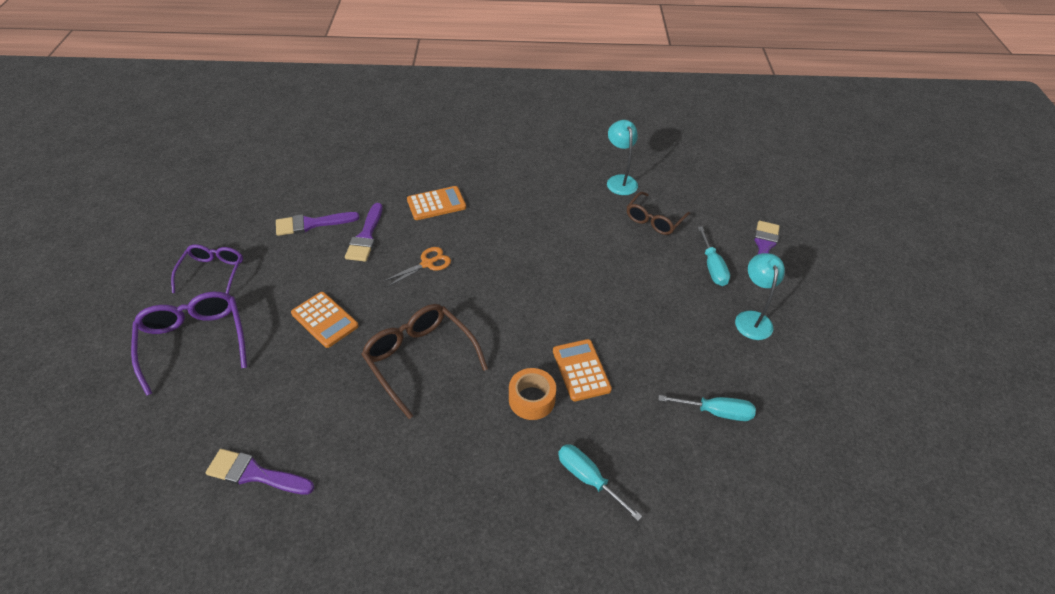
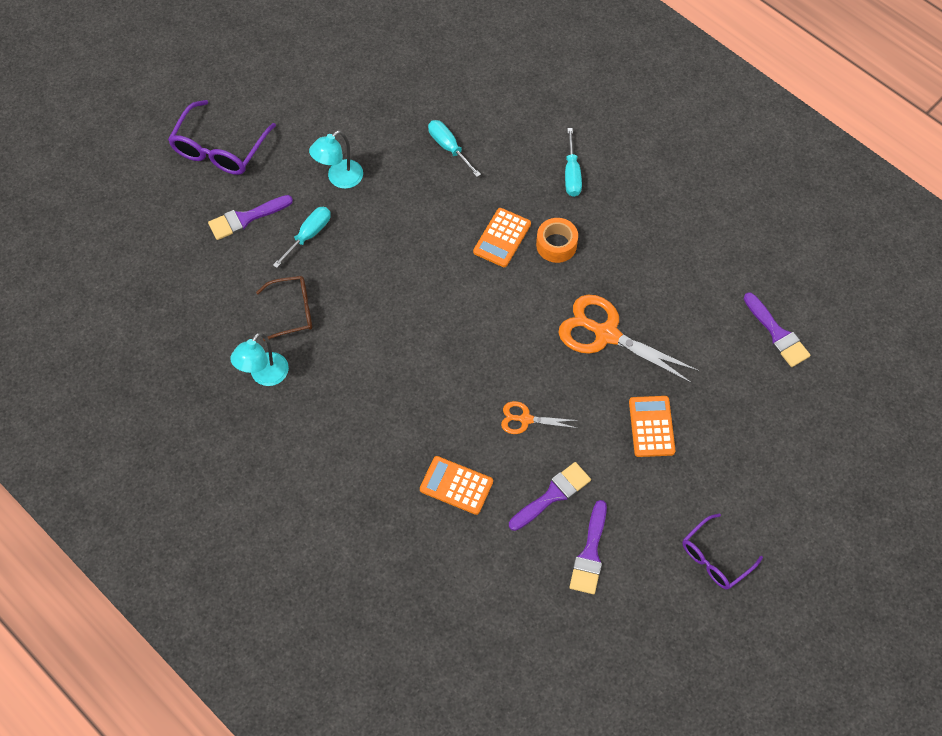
camera: 135 degrees left, 15 degrees up
purple glasses [131,292,247,396] -> purple glasses moved to [168,100,276,175]
purple brush [276,212,359,236] -> purple brush turned 75 degrees clockwise [569,500,607,594]
brown glasses [361,304,488,419] -> orange scissors [558,295,699,383]

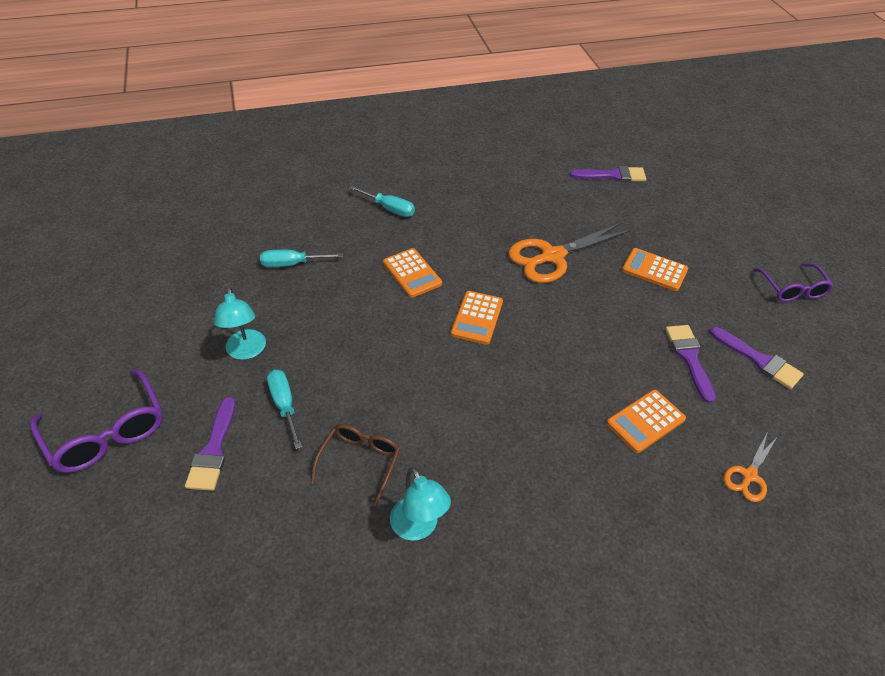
camera: 60 degrees left, 15 degrees down
orange scissors [501,401,579,434] -> orange scissors moved to [723,433,778,502]
orange tape [536,218,578,263] -> none
none -> orange calculator [451,291,503,345]

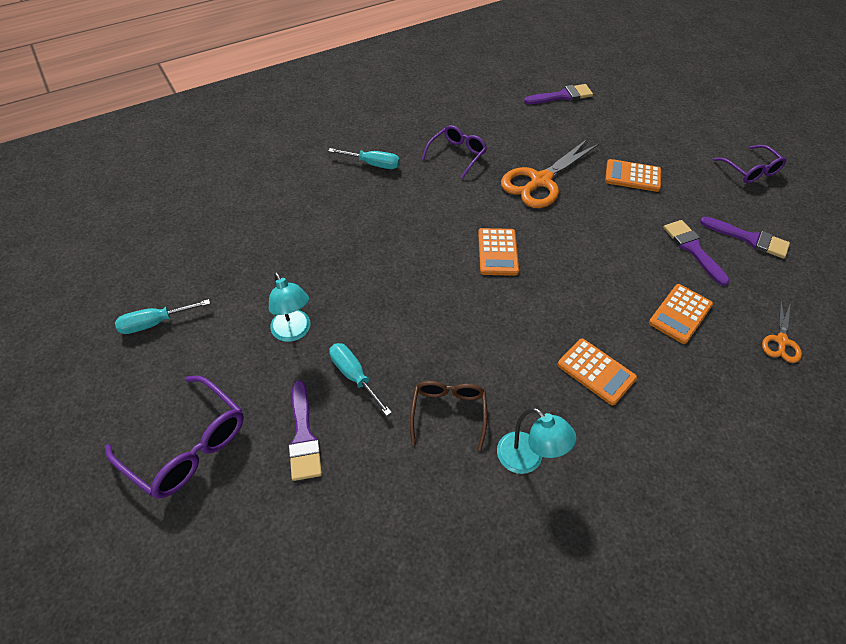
camera: 15 degrees left, 5 degrees up
turquoise screwdriver [260,250,343,267] -> turquoise screwdriver moved to [115,299,210,334]
orange calculator [383,248,442,298] -> orange calculator moved to [557,339,637,405]
none -> purple glasses [422,125,487,179]

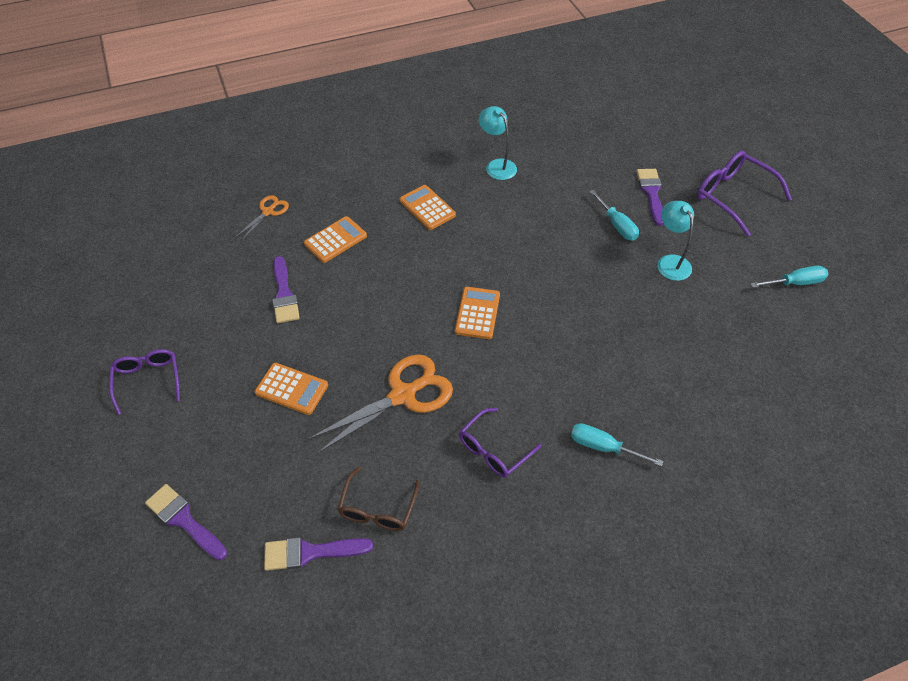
camera: 170 degrees left, 0 degrees up
brown glasses [410,381,487,451] -> brown glasses moved to [337,467,420,531]
purple brush [700,217,790,259] -> purple brush moved to [145,484,227,560]

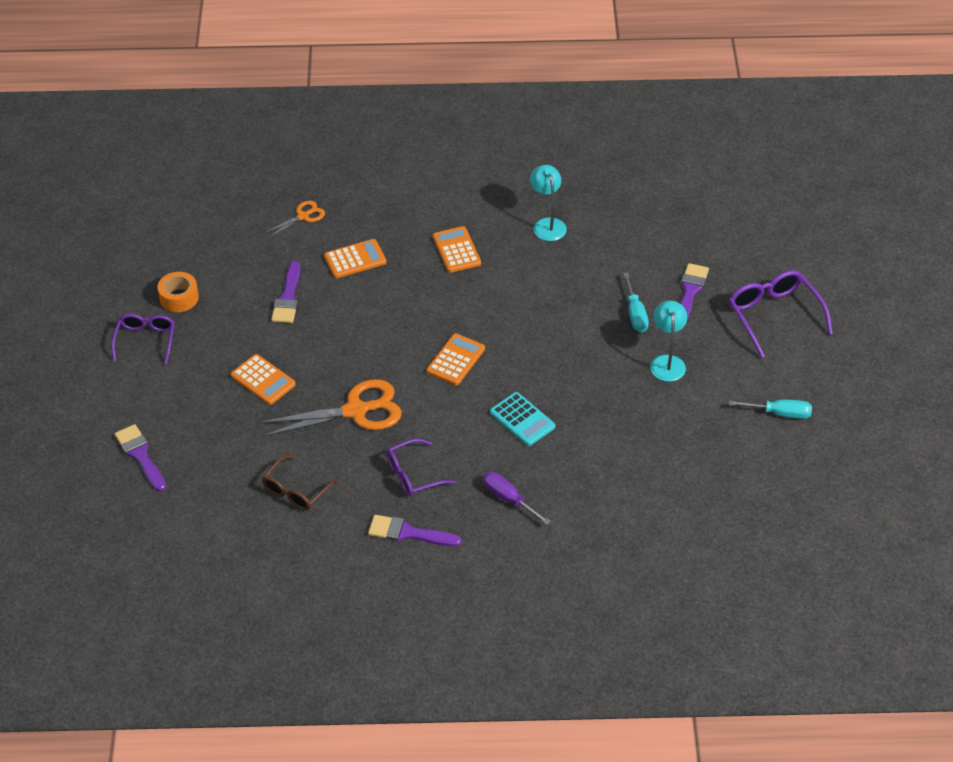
camera: 20 degrees right, 5 degrees down
purple brush [264,537,373,571] -> purple brush moved to [368,515,461,546]
turquoise screwdriver [571,423,663,467] -> purple screwdriver [483,472,551,525]
none -> orange tape [158,272,199,312]
none -> turquoise calculator [490,392,555,446]

